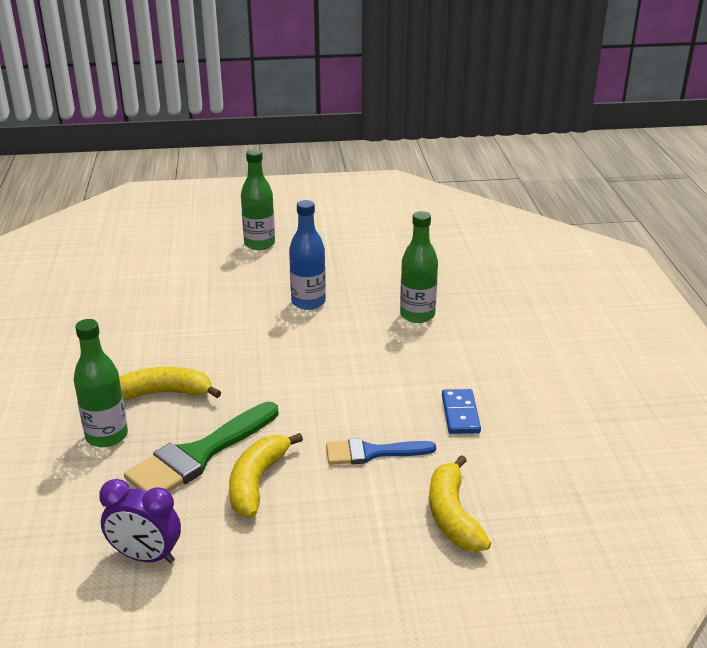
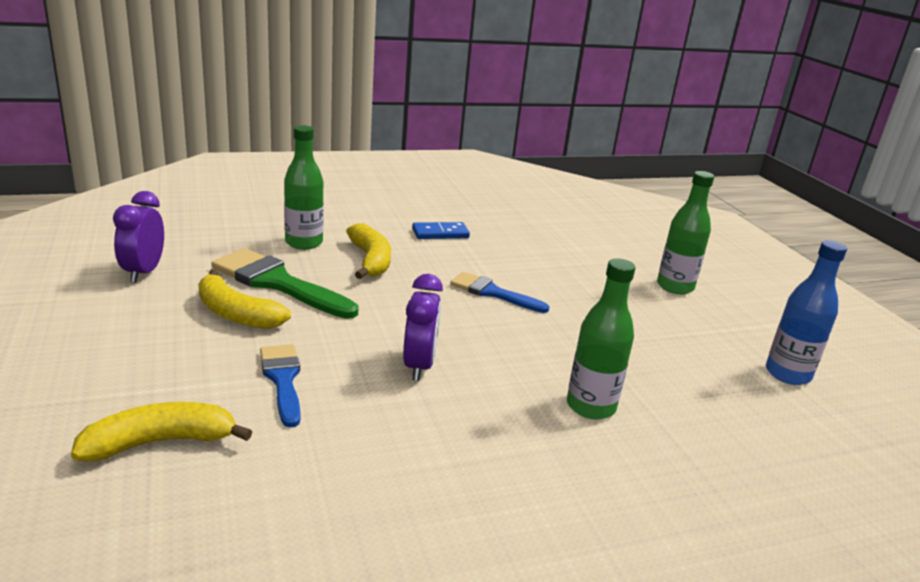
camera: 75 degrees right, 5 degrees down
yellow banana [229,433,303,517] -> yellow banana turned 150 degrees counterclockwise [198,269,291,329]
blue bottle [289,200,326,310] -> blue bottle moved to [766,240,847,385]
blue domino [442,389,481,434] -> blue domino moved to [412,222,470,239]
none -> purple clock [403,274,443,381]
none -> blue brush [450,272,549,313]

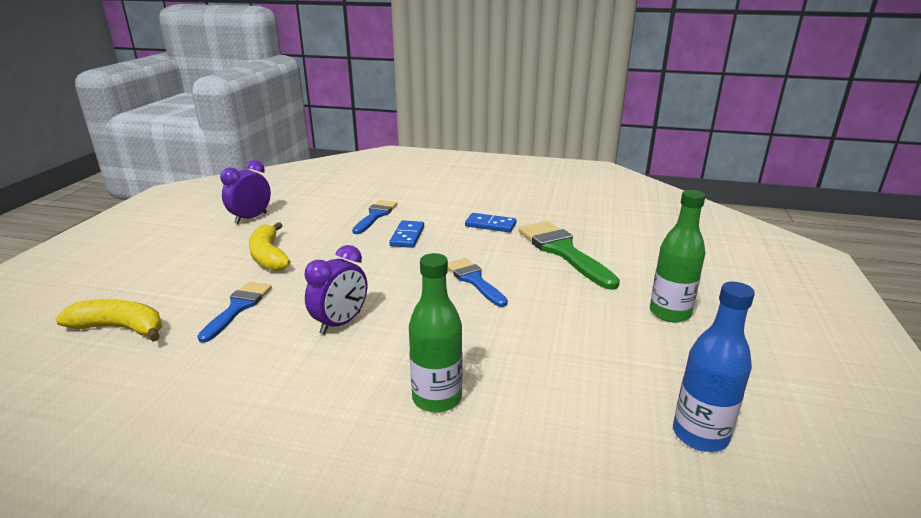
camera: 35 degrees right, 0 degrees up
green brush [211,248,358,319] -> green brush moved to [519,221,620,290]
green bottle [284,125,324,250] -> blue brush [352,200,397,234]
yellow banana [346,223,391,279] -> blue domino [389,220,424,248]

